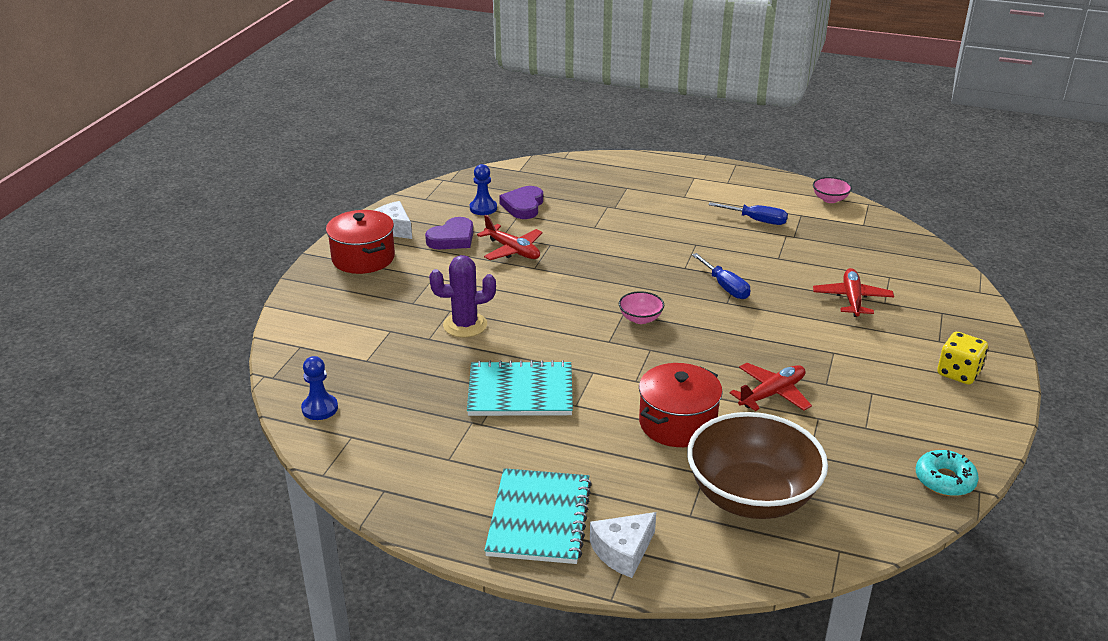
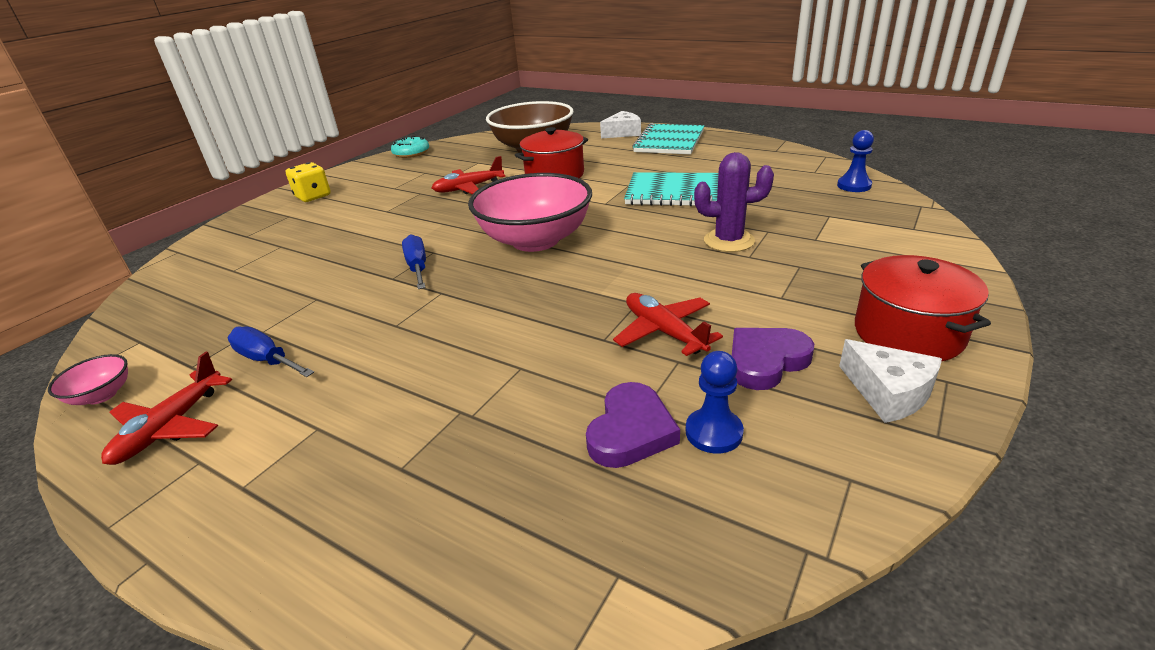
camera: 165 degrees left, 0 degrees up
pink bowl [619,291,664,324] -> pink bowl [468,173,592,252], size x2.43
red plane [813,268,894,317] -> red plane moved to [101,352,232,465]

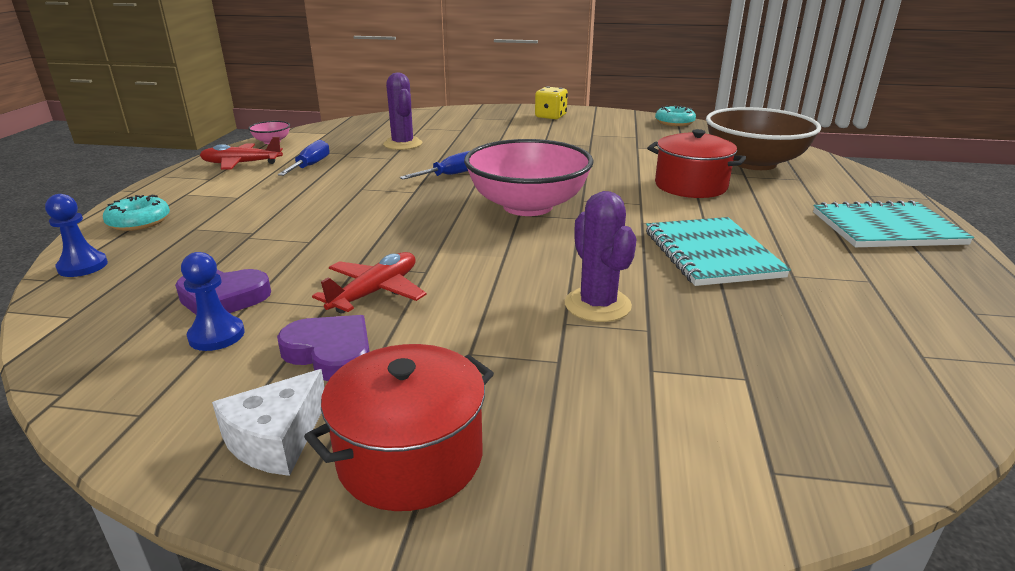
camera: 65 degrees right, 5 degrees down
red plane [432,156,505,194] -> none
white cheese [600,111,641,138] -> none
blue pawn [837,130,874,192] -> blue pawn moved to [45,194,108,277]
none -> turquoise donut [103,195,170,231]
none -> purple cactus [383,73,422,150]

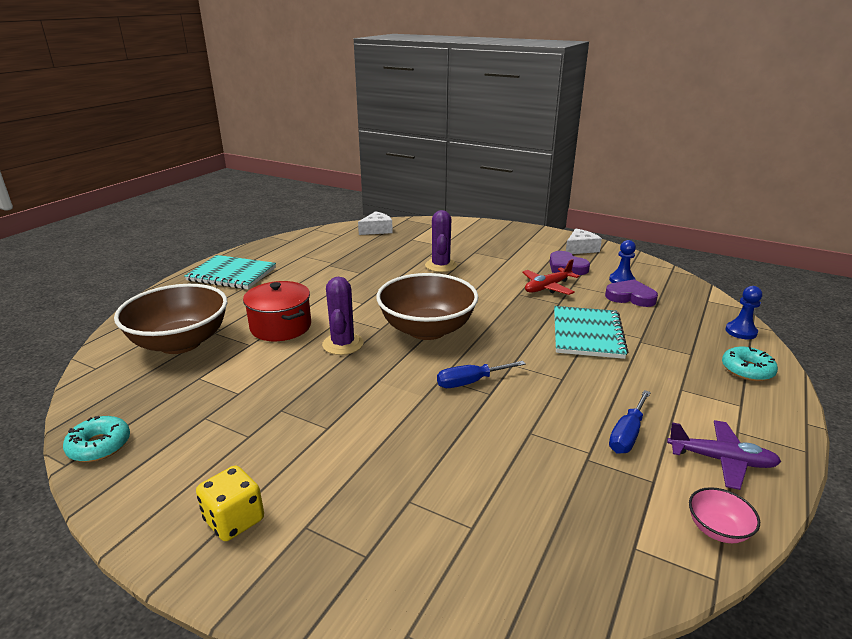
camera: 160 degrees left, 0 degrees up
red plane [200,137,283,170] -> purple plane [667,420,781,490]
red pot [304,344,494,511] -> none
purple cactus [383,73,422,150] -> purple cactus moved to [322,277,364,355]
pink bowl [464,139,594,216] -> brown bowl [376,273,478,340]
turquoise notebook [646,217,791,286] -> turquoise notebook moved to [554,306,628,359]
none -> white cheese [358,211,393,235]

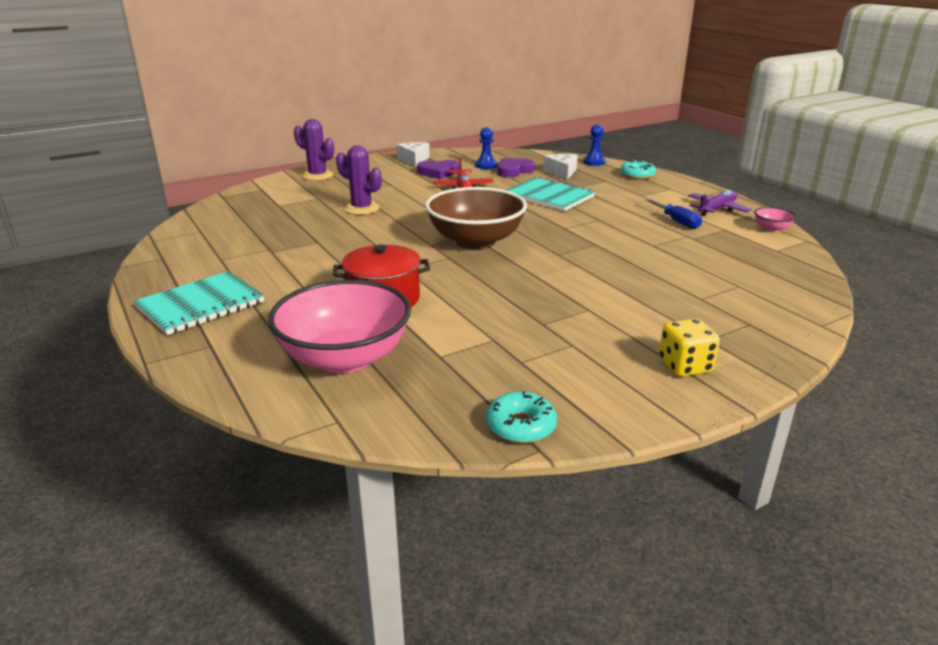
camera: 60 degrees left, 0 degrees up
brown bowl [114,284,227,354] -> pink bowl [268,280,411,373]
purple cactus [322,277,364,355] -> purple cactus moved to [294,119,334,181]
white cheese [358,211,393,235] -> white cheese moved to [543,154,578,180]
blue screwdriver [437,361,526,388] -> none

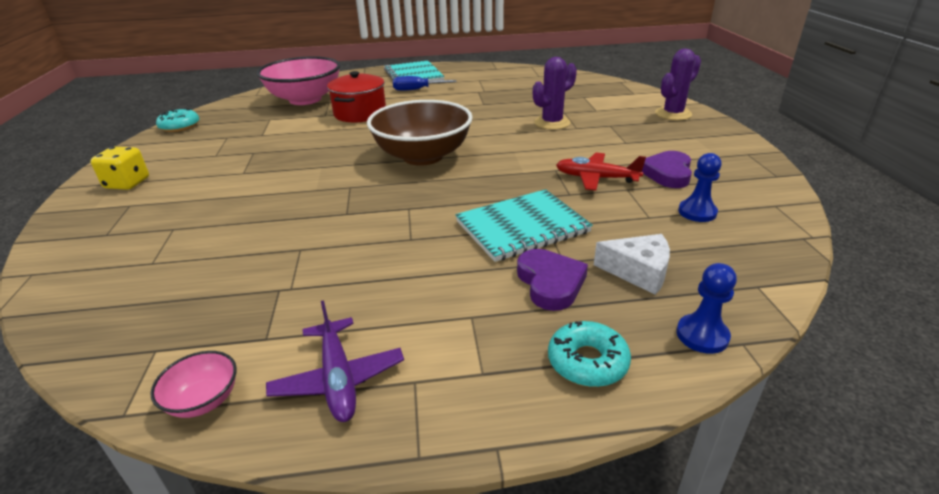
camera: 115 degrees right, 5 degrees up
white cheese [397,142,430,167] -> none
purple heart [497,158,535,177] -> purple heart moved to [517,249,588,311]
blue screwdriver [645,198,702,229] -> blue screwdriver moved to [393,76,457,91]

